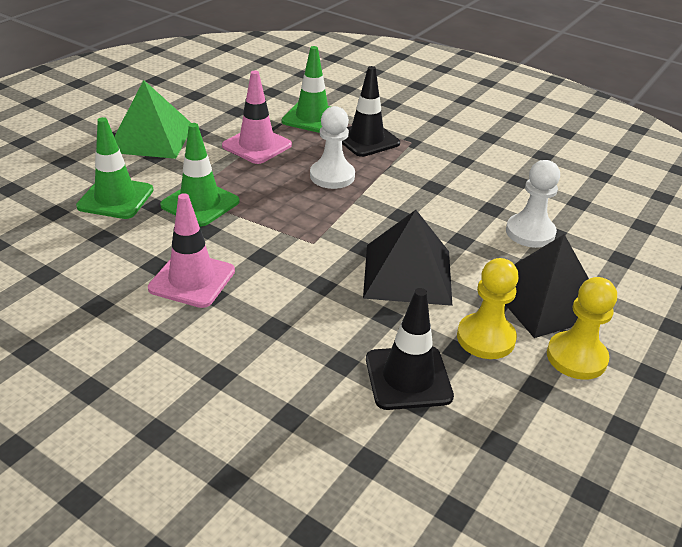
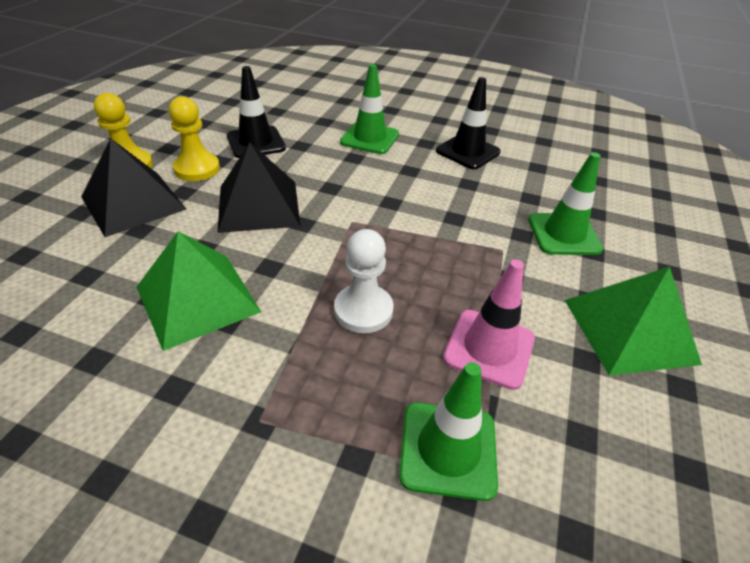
camera: 165 degrees right, 5 degrees up
pink traffic cone [148,193,235,308] -> none
green traffic cone [160,123,240,226] -> green traffic cone moved to [340,64,399,154]
black traffic cone [342,66,400,157] -> black traffic cone moved to [436,77,501,169]
white pawn [506,160,560,248] -> none
none -> green pyramid [137,231,261,351]

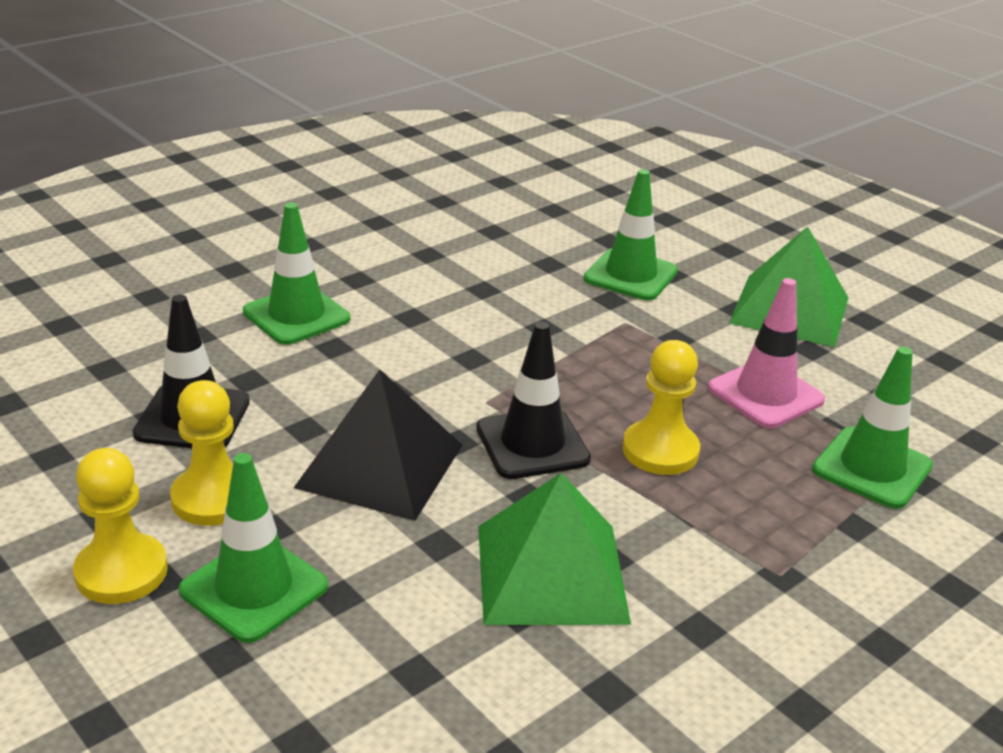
camera: 60 degrees left, 10 degrees down
black pyramid [81,138,186,237] -> green traffic cone [179,453,328,643]
white pawn [334,229,394,333] -> yellow pawn [623,340,700,475]
black traffic cone [436,77,501,169] -> black traffic cone moved to [476,321,591,479]

